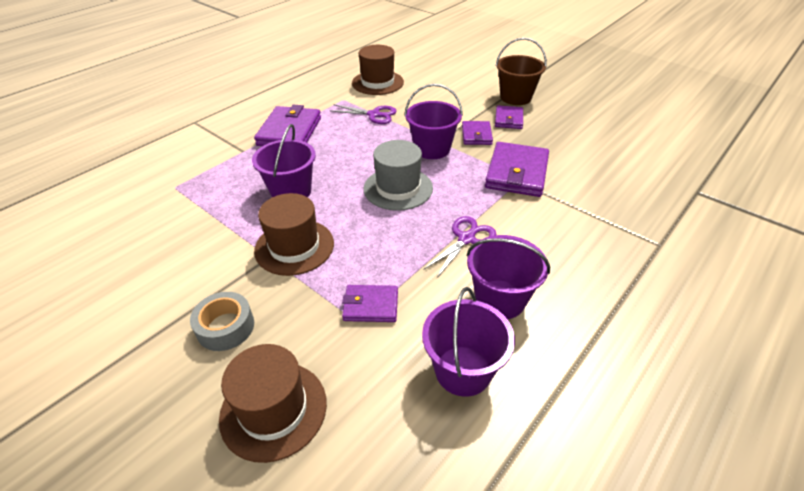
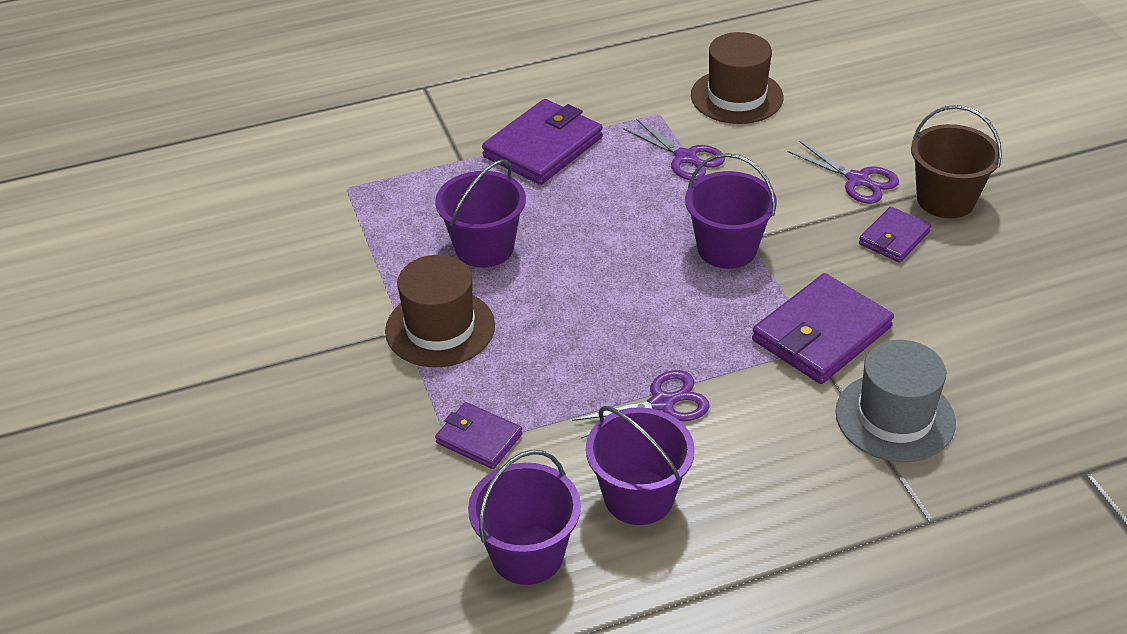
camera: 30 degrees right, 0 degrees up
grey tape [190,292,254,351] -> none
brown hat [219,344,327,463] -> none
grey hat [364,140,433,211] -> grey hat moved to [836,340,956,462]
purple wallet [462,121,493,145] -> none
none -> purple scissors [788,141,899,204]

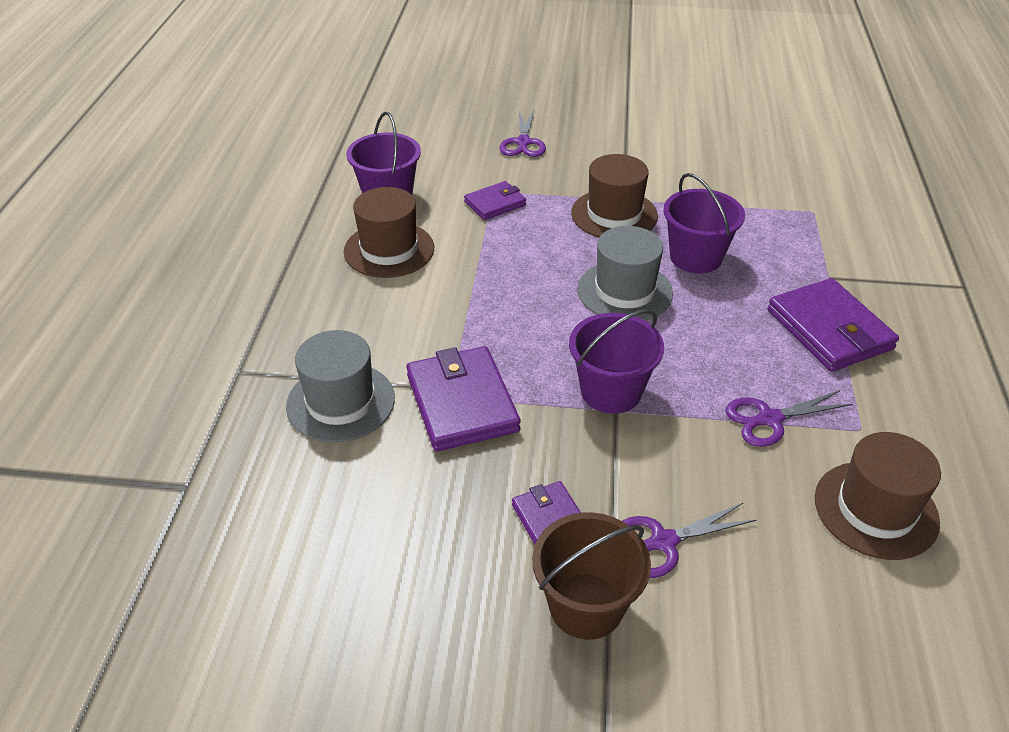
camera: 115 degrees right, 0 degrees up
purple scissors [572,370,710,439] -> purple scissors moved to [500,110,546,157]
purple bucket [586,406,695,525] -> brown hat [344,187,434,278]
none -> grey hat [577,226,673,321]

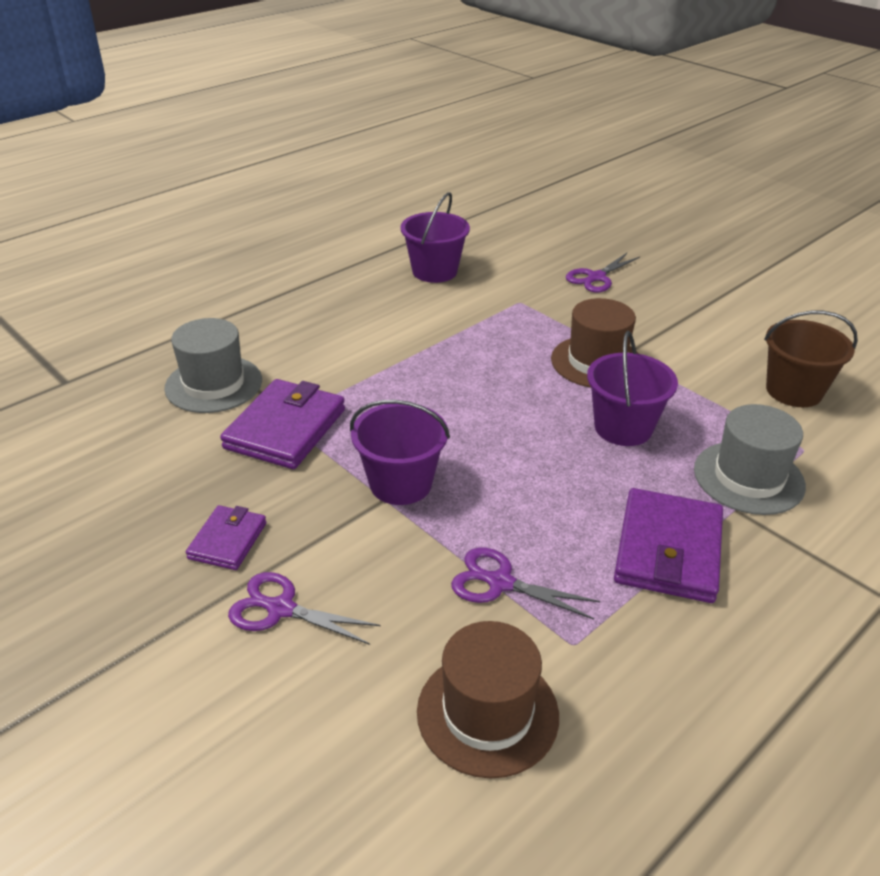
camera: 40 degrees right, 5 degrees down
brown hat [344,187,434,278] -> none
purple wallet [464,181,526,220] -> none
brown bucket [532,512,651,640] -> brown bucket moved to [764,311,858,407]
grey hat [577,226,673,321] -> grey hat moved to [694,404,806,515]

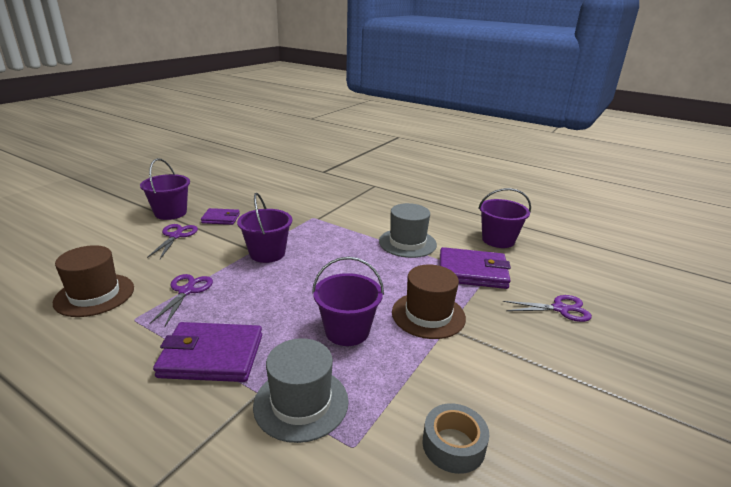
camera: 75 degrees right, 10 degrees down
grey hat [164,318,262,413] -> grey hat moved to [379,203,437,258]
purple wallet [220,379,345,469] -> purple wallet moved to [440,247,511,289]
purple scissors [566,253,640,293] -> purple scissors turned 150 degrees clockwise [503,295,592,322]
brown bucket [764,311,858,407] -> grey tape [423,403,489,474]
none -> purple bucket [140,158,190,220]

